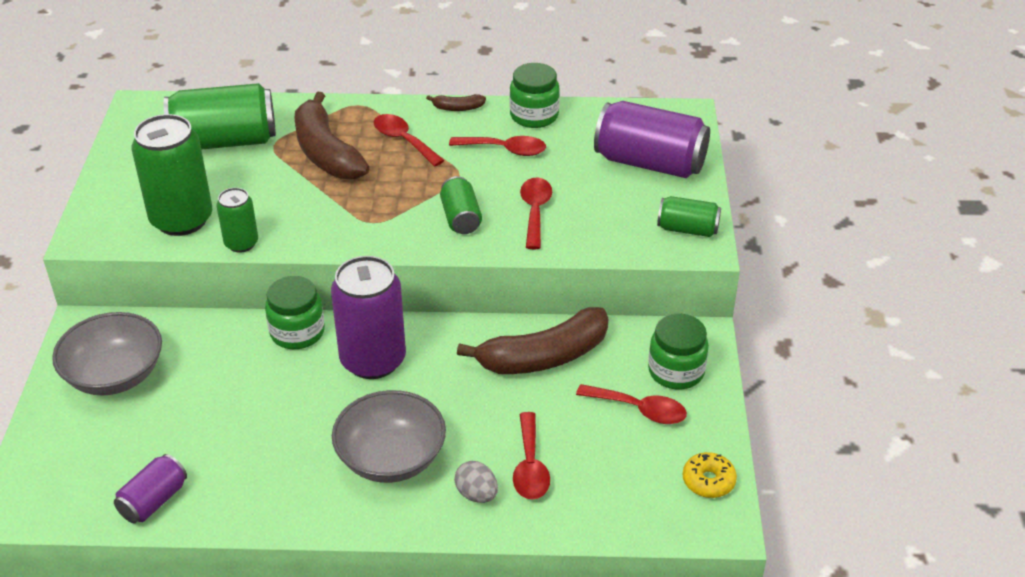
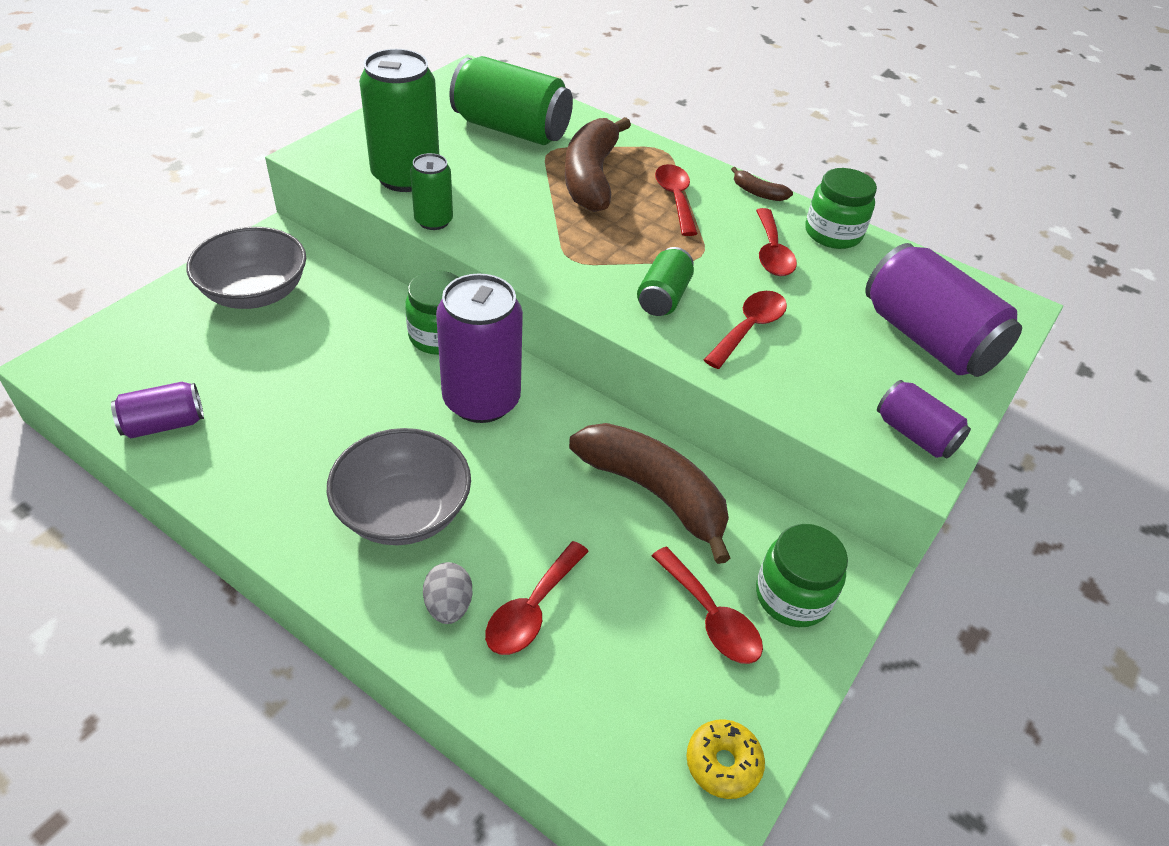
camera: 30 degrees right, 5 degrees up
red spoon [449,136,546,156] -> red spoon turned 45 degrees clockwise [756,208,797,276]
brown banana [457,307,608,374] -> brown banana turned 150 degrees counterclockwise [569,423,730,564]
green can [657,196,721,237] -> purple can [877,380,971,458]

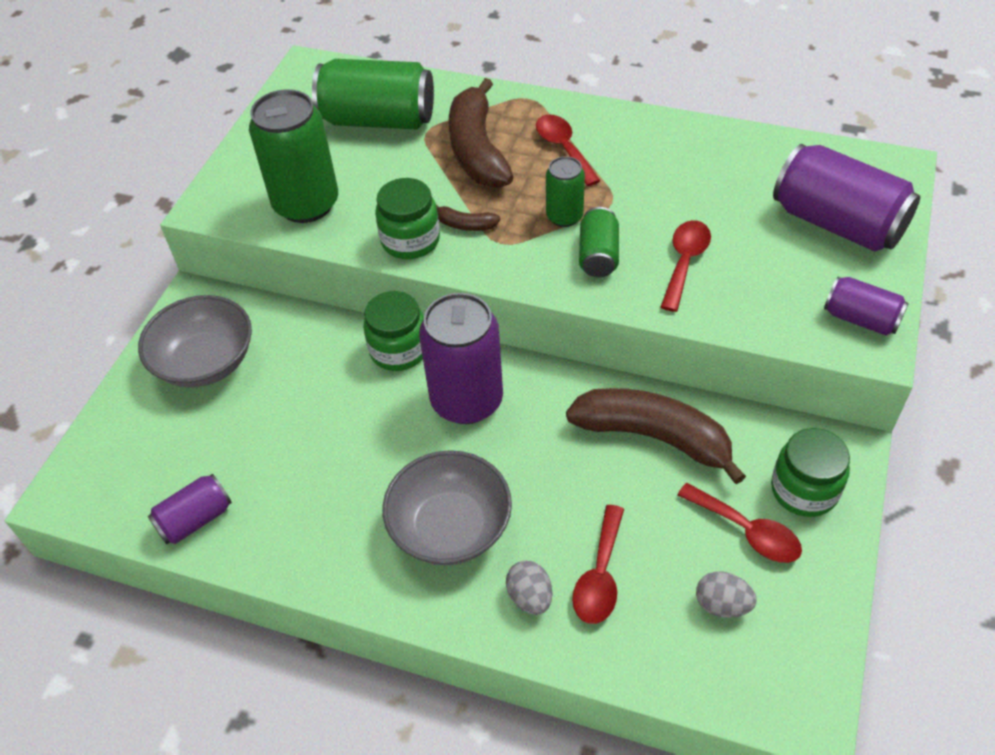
camera: 10 degrees left, 5 degrees up
green can [410,153,453,230] -> green can moved to [546,156,585,227]
yellow donut [686,719,765,799] -> none
brown banana [731,167,793,201] -> brown banana moved to [436,205,501,231]
red spoon [756,208,797,276] -> none
green jar [805,168,877,249] -> green jar moved to [375,178,440,259]
none -> grey egg [696,572,757,618]

